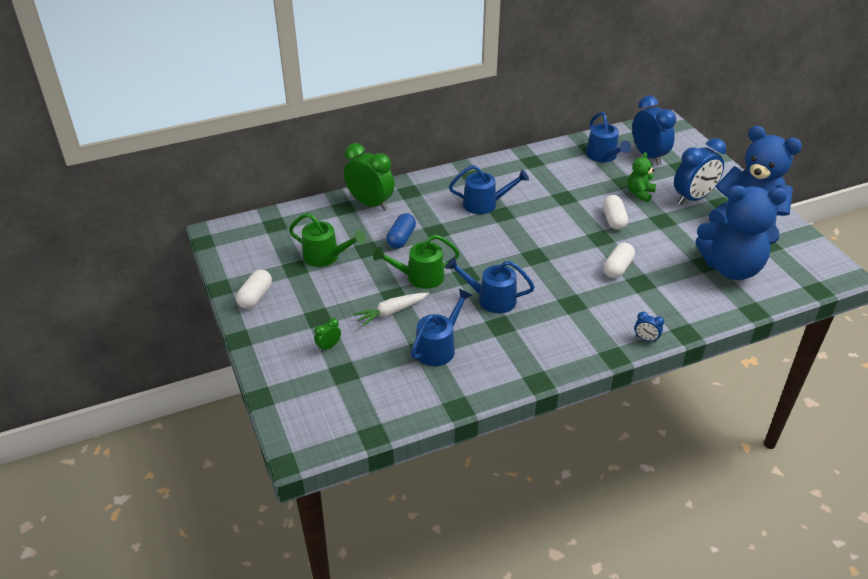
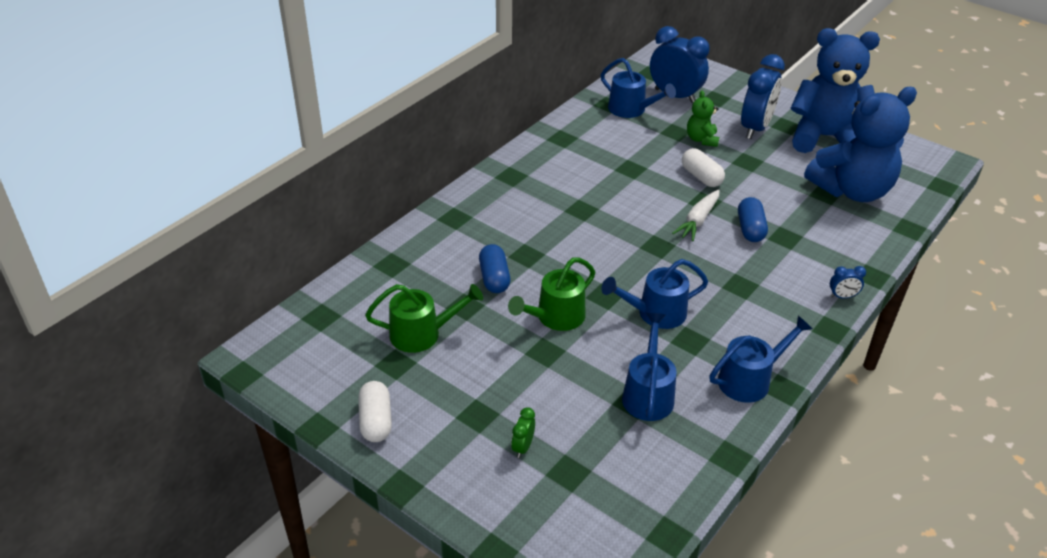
camera: 30 degrees left, 0 degrees up
green clock [344,143,395,211] -> none
white carrot [354,293,429,327] -> white carrot moved to [672,189,720,241]
blue watering can [449,165,529,214] -> blue watering can moved to [709,315,813,403]
white capsule [604,242,635,278] -> blue capsule [738,197,768,242]

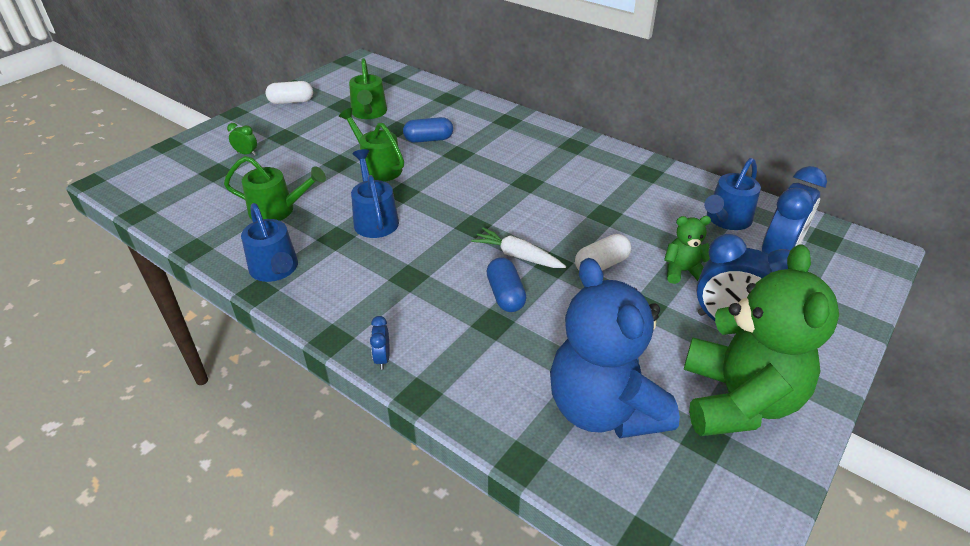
camera: 90 degrees right, 0 degrees up
blue watering can [622,313,677,421] -> green watering can [224,156,326,221]
blue capsule [738,197,768,242] -> blue capsule turned 75 degrees clockwise [486,257,527,312]
blue teddy bear [790,28,880,153] -> green teddy bear [684,244,839,436]

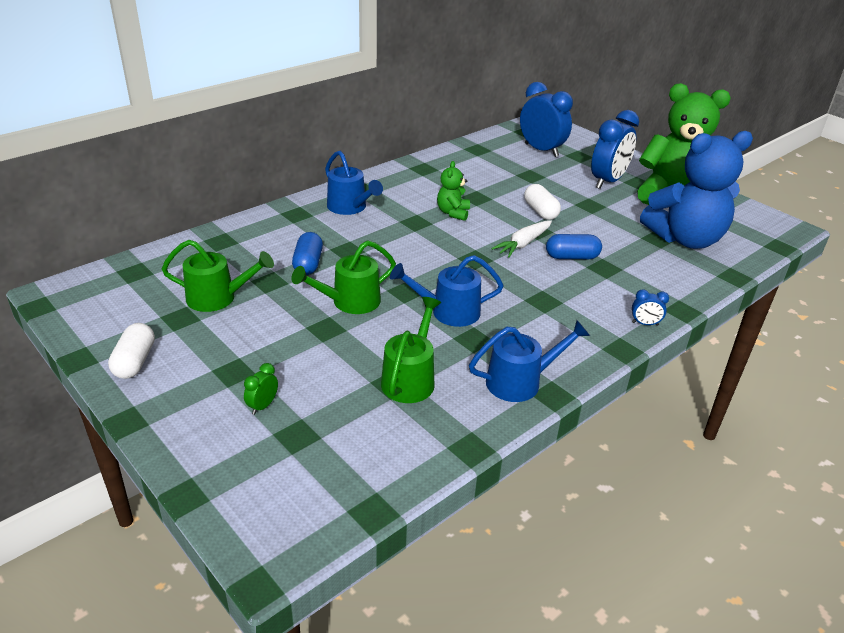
camera: 80 degrees left, 5 degrees down
green teddy bear [664,216,711,284] -> green teddy bear moved to [437,161,470,221]
blue watering can [704,158,761,230] -> blue watering can moved to [325,151,383,215]

